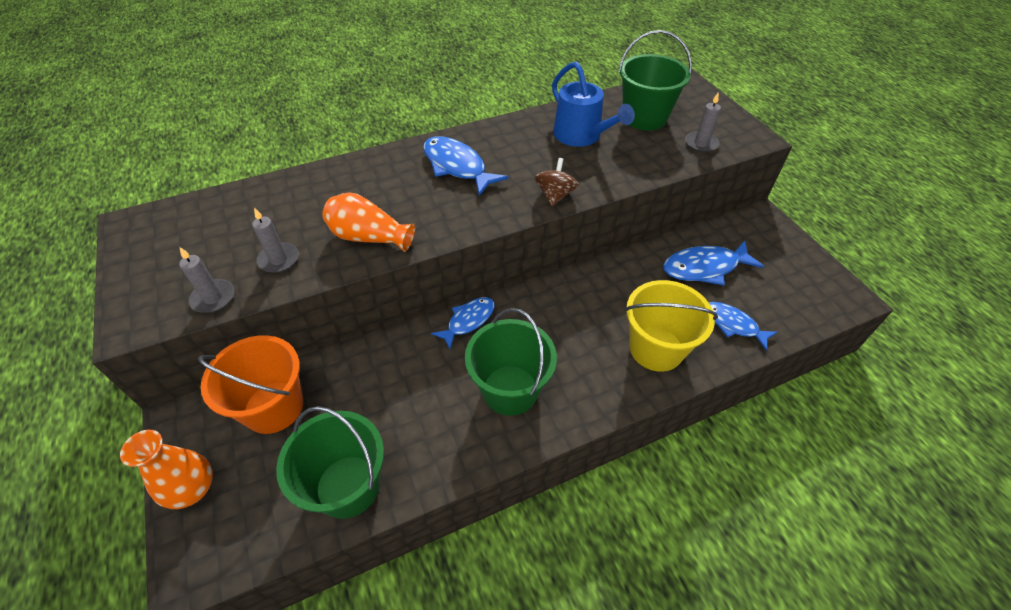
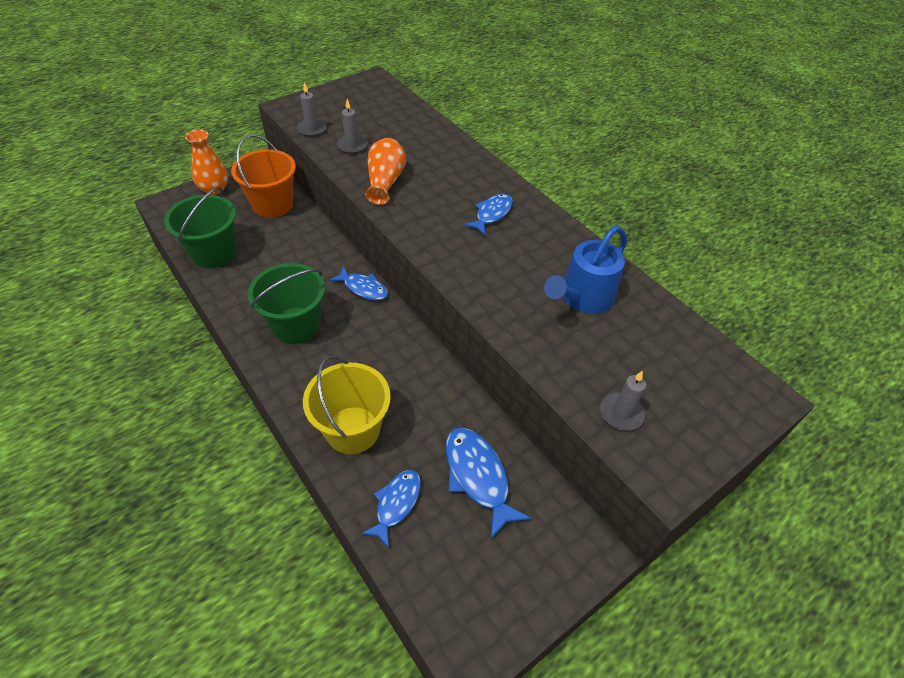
camera: 75 degrees right, 0 degrees up
blue fish [423,136,509,196] -> blue fish [464,194,513,235], size x0.67
brown spinning top [535,158,579,206] -> none
green bucket [618,30,692,130] -> none

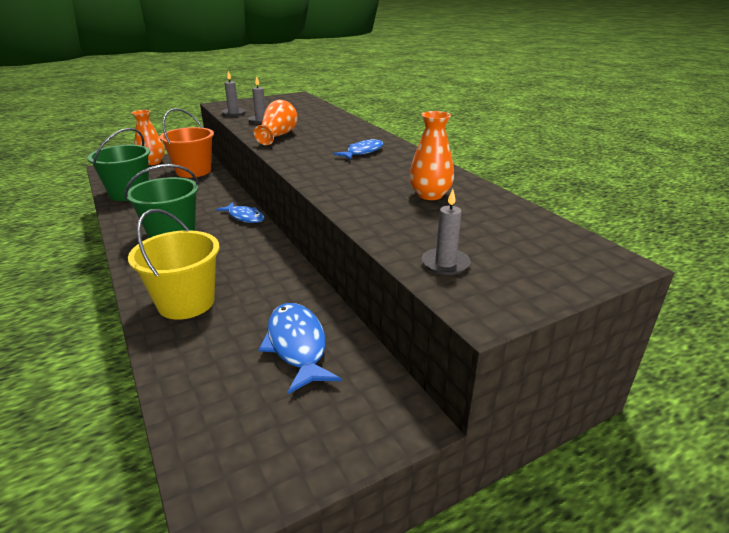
camera: 10 degrees right, 20 degrees down
blue fish [361,470,421,548] -> none
blue watering can [544,226,627,313] -> orange vase [409,111,454,200]

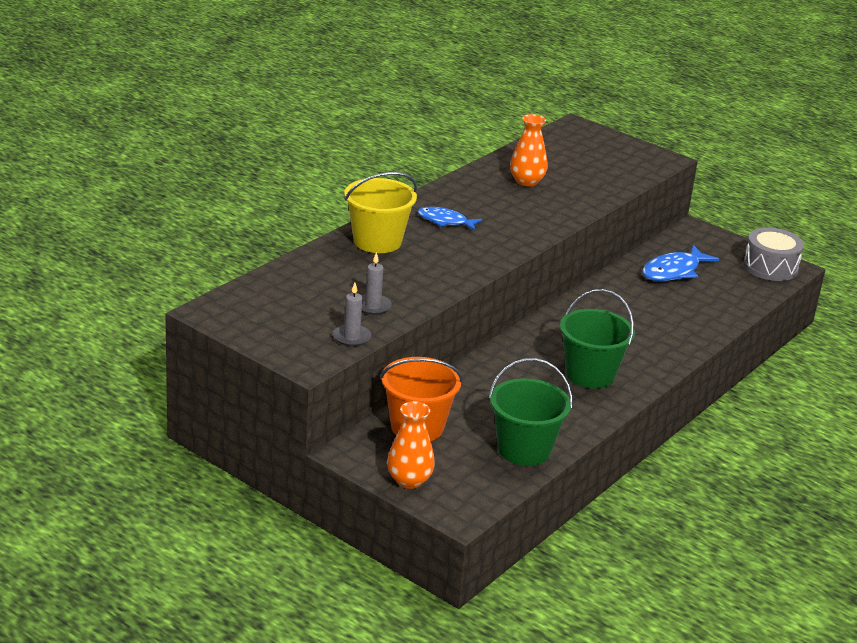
camera: 115 degrees left, 0 degrees up
yellow bucket [128,209,219,320] -> yellow bucket moved to [344,172,417,253]
blue fish [216,202,264,223] -> none
orange vase [254,100,298,145] -> none
grey candle [422,189,470,275] -> none
none -> grey drum [743,228,804,281]

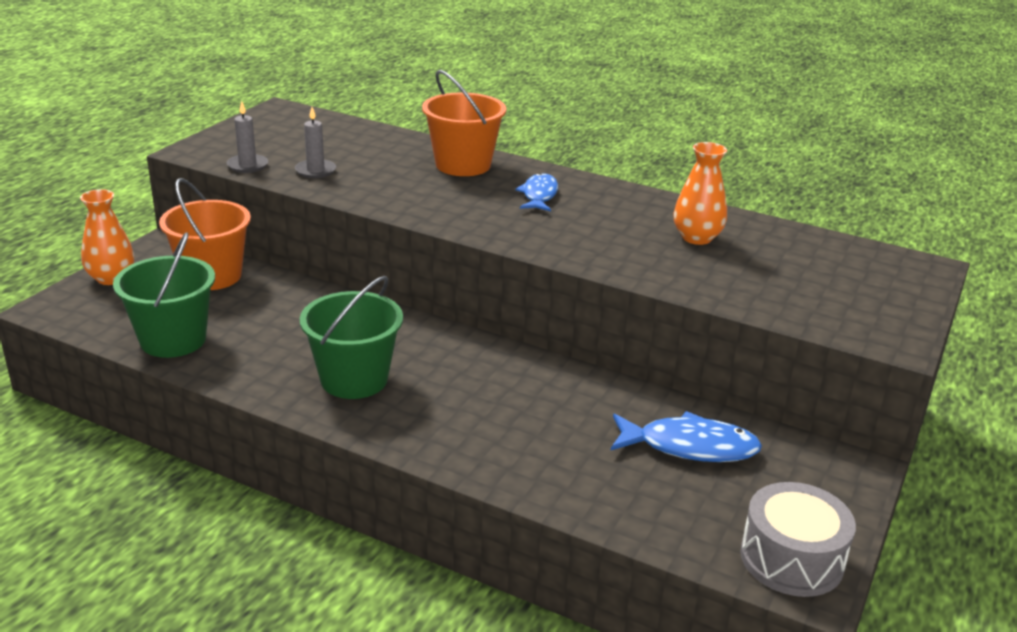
camera: 80 degrees right, 0 degrees up
yellow bucket [344,172,417,253] -> orange bucket [422,70,506,176]
blue fish [642,245,719,281] -> blue fish turned 150 degrees clockwise [610,411,762,462]

